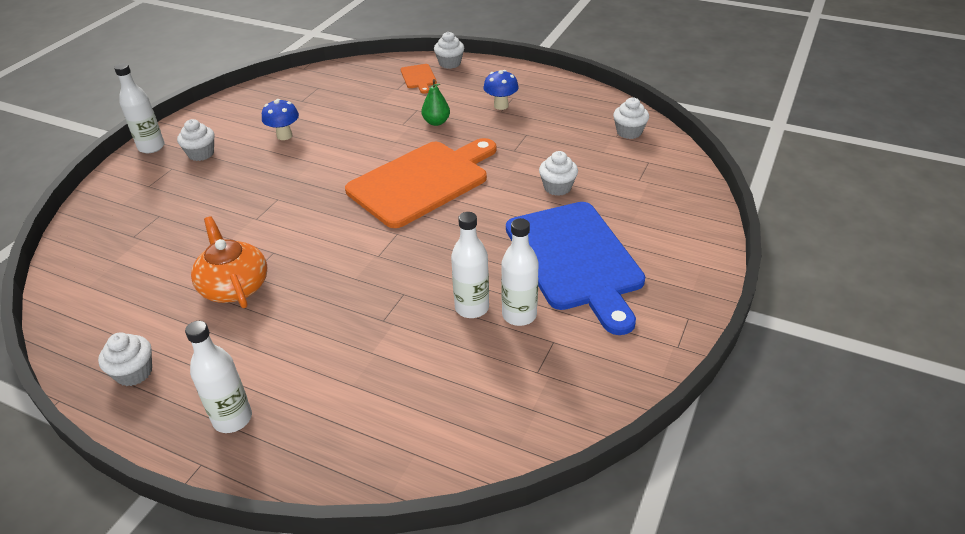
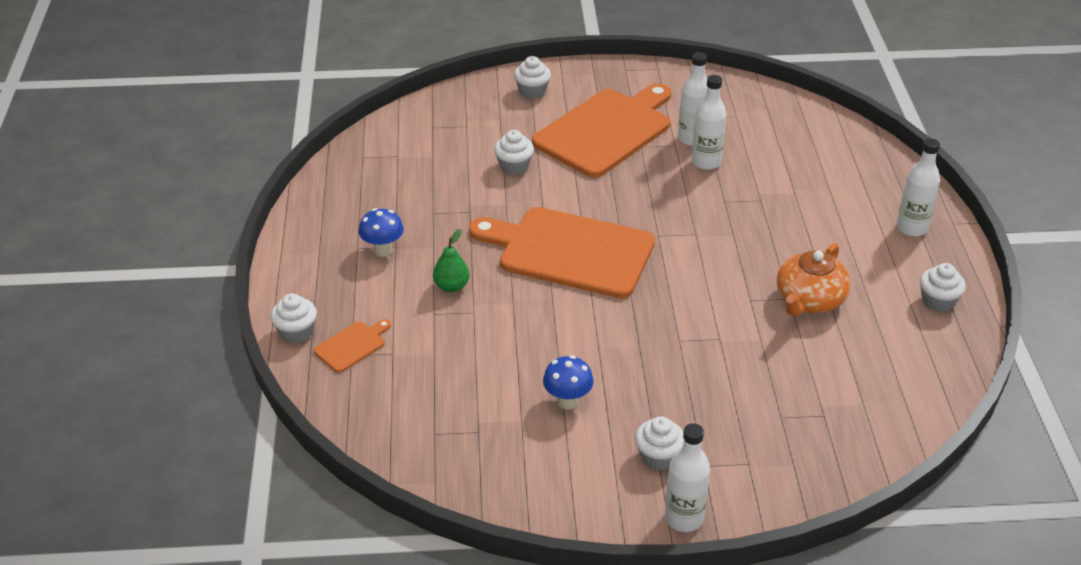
camera: 120 degrees left, 0 degrees up
blue cutting board [506,202,645,335] -> orange cutting board [532,83,671,178]
white cupcake [613,97,649,139] -> white cupcake moved to [514,56,551,99]

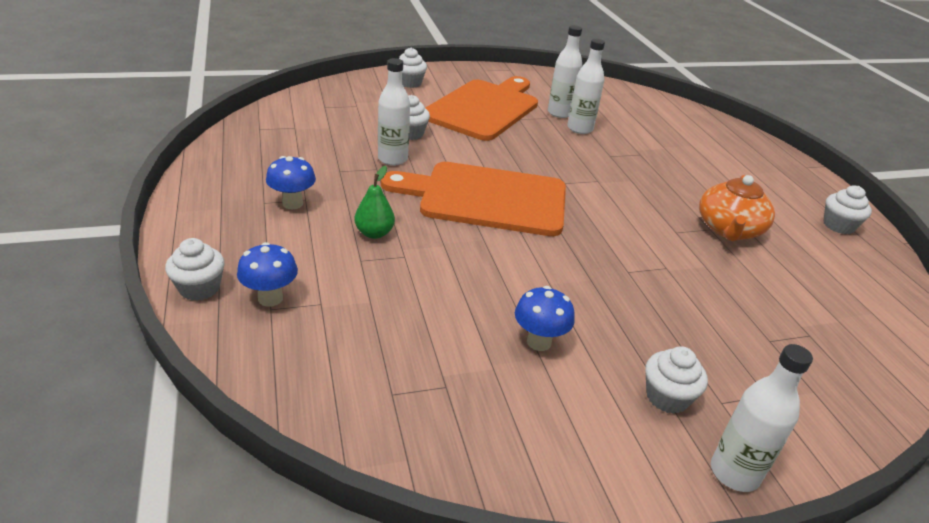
camera: 15 degrees left, 5 degrees down
orange cutting board [314,319,391,373] -> blue mushroom [237,242,298,307]
white bottle [897,138,940,237] -> white bottle moved to [378,58,410,166]

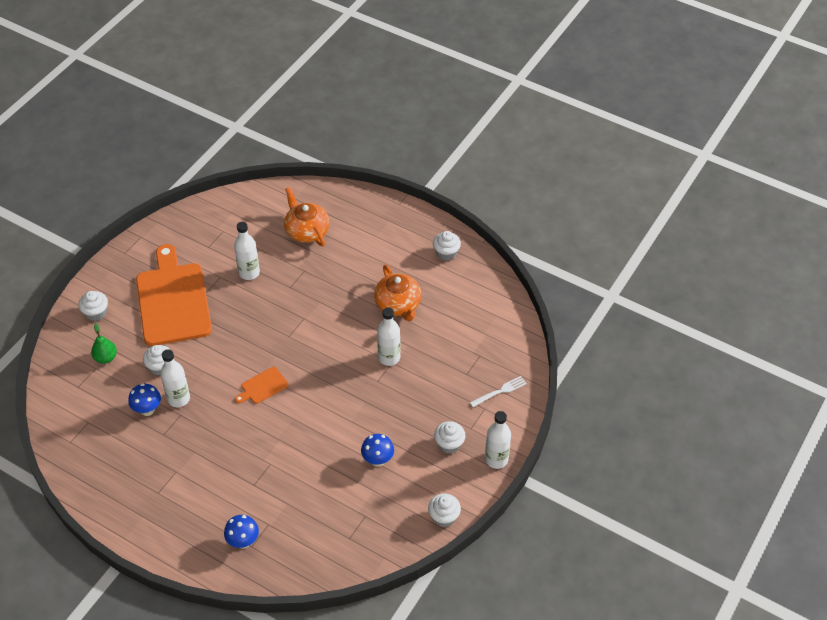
camera: 40 degrees left, 15 degrees up
white cupcake [165,238,225,301] -> white cupcake moved to [428,494,461,527]
blue mushroom [266,156,316,209] -> blue mushroom moved to [128,383,161,416]
green pear [354,166,395,239] -> green pear moved to [91,323,117,364]
orange cutting board [381,162,566,236] -> orange cutting board [235,367,288,404], size x0.41
white bottle [548,25,582,118] -> white bottle moved to [377,308,401,366]
none -> orange teapot [284,187,330,246]
none -> white fork [470,376,527,407]

